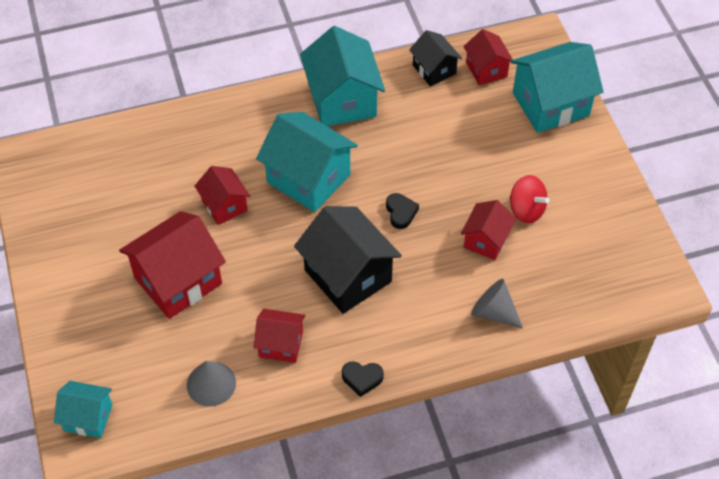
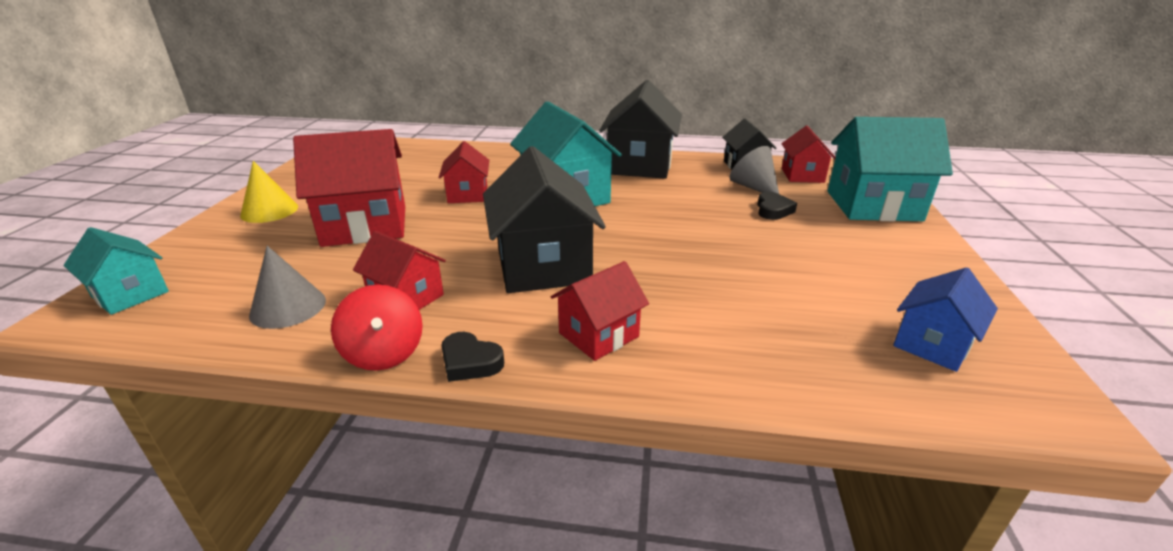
camera: 25 degrees right, 25 degrees down
turquoise house [300,26,385,126] -> black house [599,80,682,179]
black heart [386,193,419,229] -> black heart moved to [757,192,797,220]
red house [461,200,516,260] -> red house moved to [551,261,649,361]
grey cone [471,279,523,329] -> grey cone moved to [729,146,779,194]
red spinning top [510,175,549,224] -> red spinning top moved to [331,285,423,371]
none -> yellow cone [240,161,298,223]
none -> blue house [893,267,998,372]

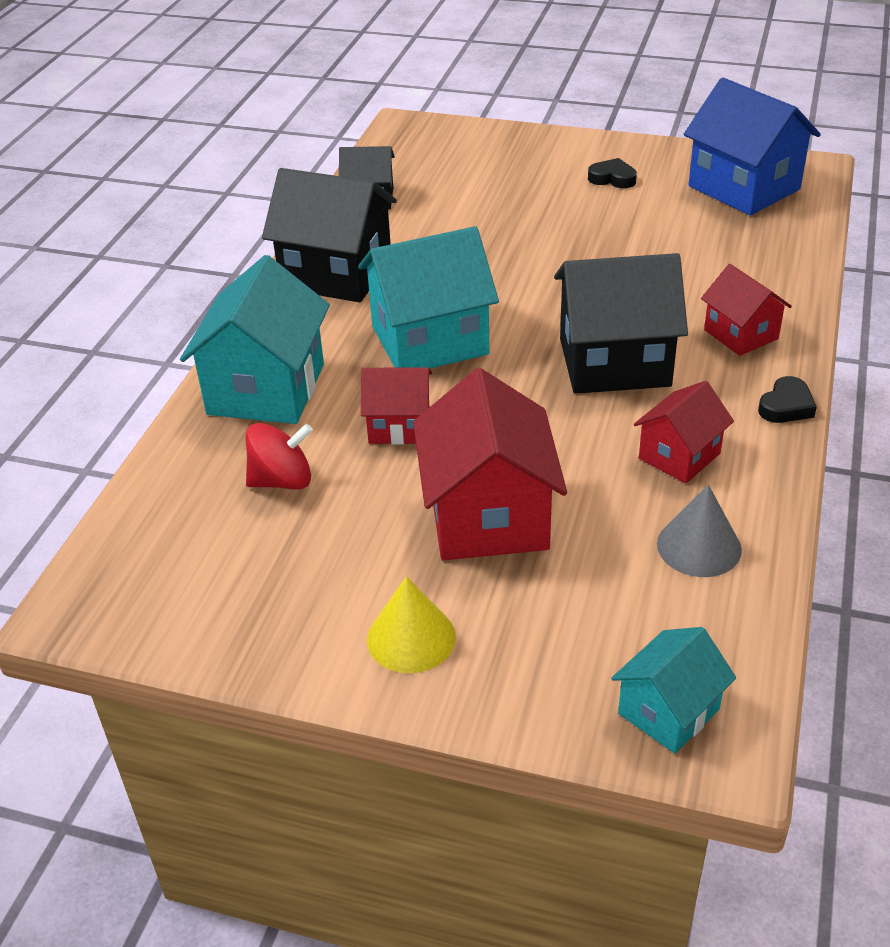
camera: 80 degrees left, 10 degrees up
red spinning top [331,285,423,371] -> red spinning top moved to [246,423,313,490]
grey cone [729,146,779,194] -> none
black heart [757,192,797,220] -> black heart moved to [588,158,637,188]
red house [782,126,836,183] -> none
turquoise house [828,117,953,221] -> turquoise house moved to [180,255,330,424]
blue house [893,267,998,372] -> blue house [684,78,821,216], size x1.77

